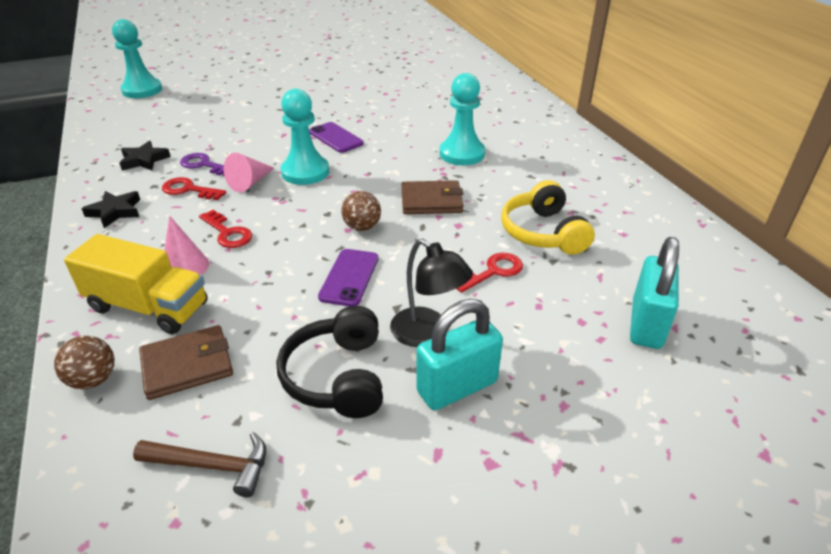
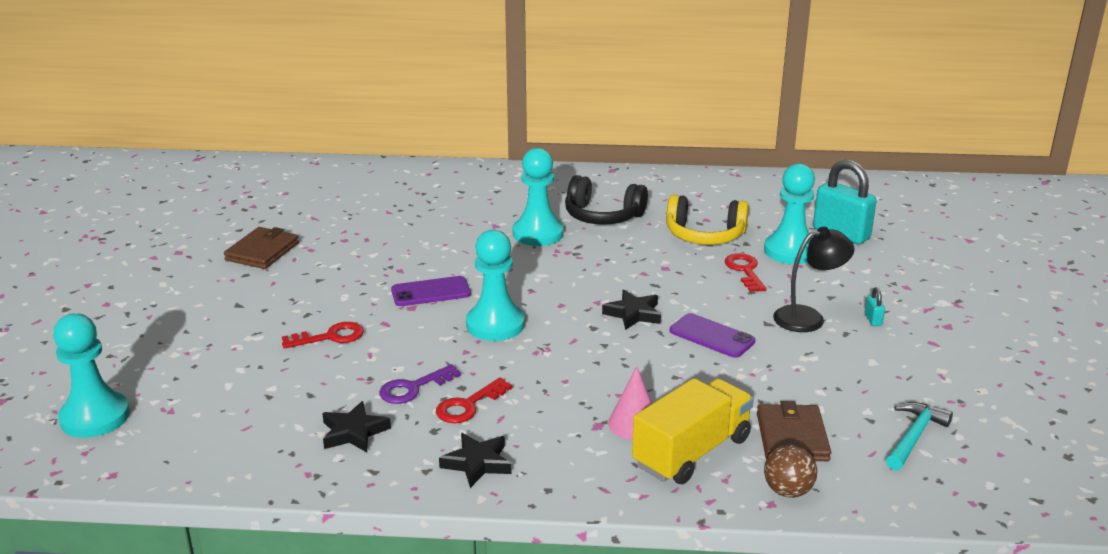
camera: 65 degrees left, 10 degrees down
brown hammer [133,432,266,498] -> turquoise hammer [886,402,953,471]
red key [199,210,252,248] -> red key moved to [282,322,364,349]
pink cone [223,153,274,192] -> none
black headphones [277,306,383,418] -> black headphones moved to [565,175,648,225]
brown ball [341,191,381,231] -> black star [602,290,661,330]
brown wallet [402,180,463,214] -> brown wallet moved to [224,227,299,269]
turquoise padlock [416,299,503,410] -> turquoise padlock [865,287,885,326], size x0.40
none -> turquoise pawn [764,163,815,264]

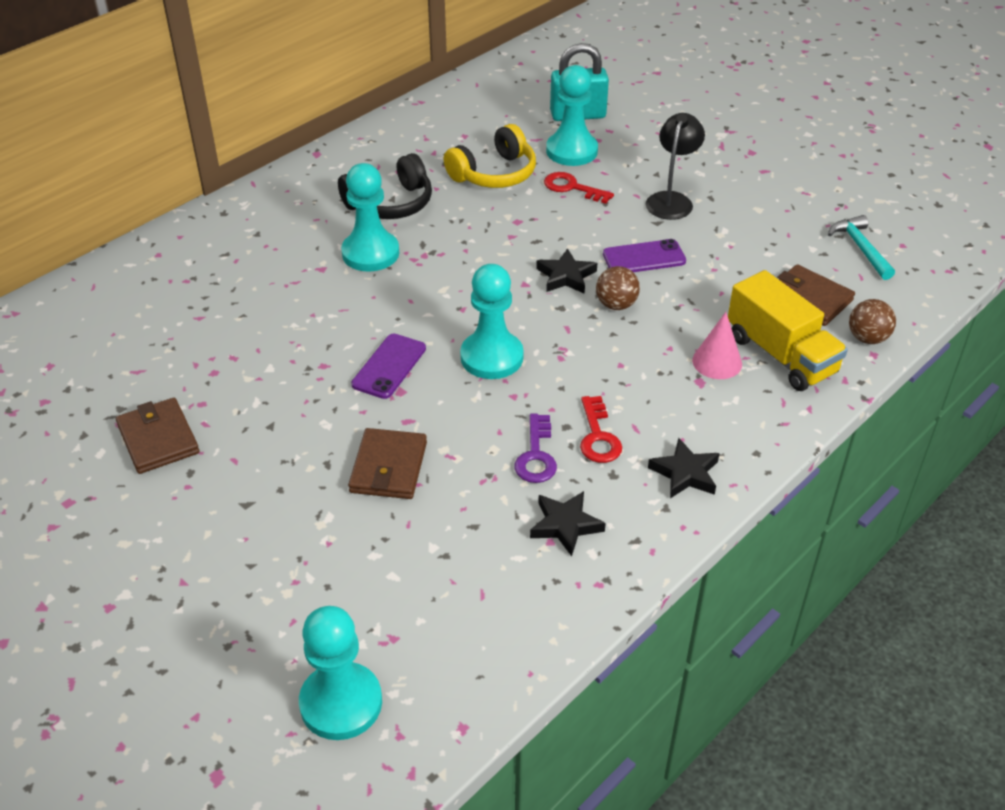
camera: 50 degrees left, 15 degrees up
red key [282,322,364,349] -> brown wallet [348,428,427,499]
yellow truck [632,378,754,484] -> yellow truck turned 150 degrees clockwise [728,270,848,391]
turquoise padlock [865,287,885,326] -> none
none -> brown ball [596,266,640,310]

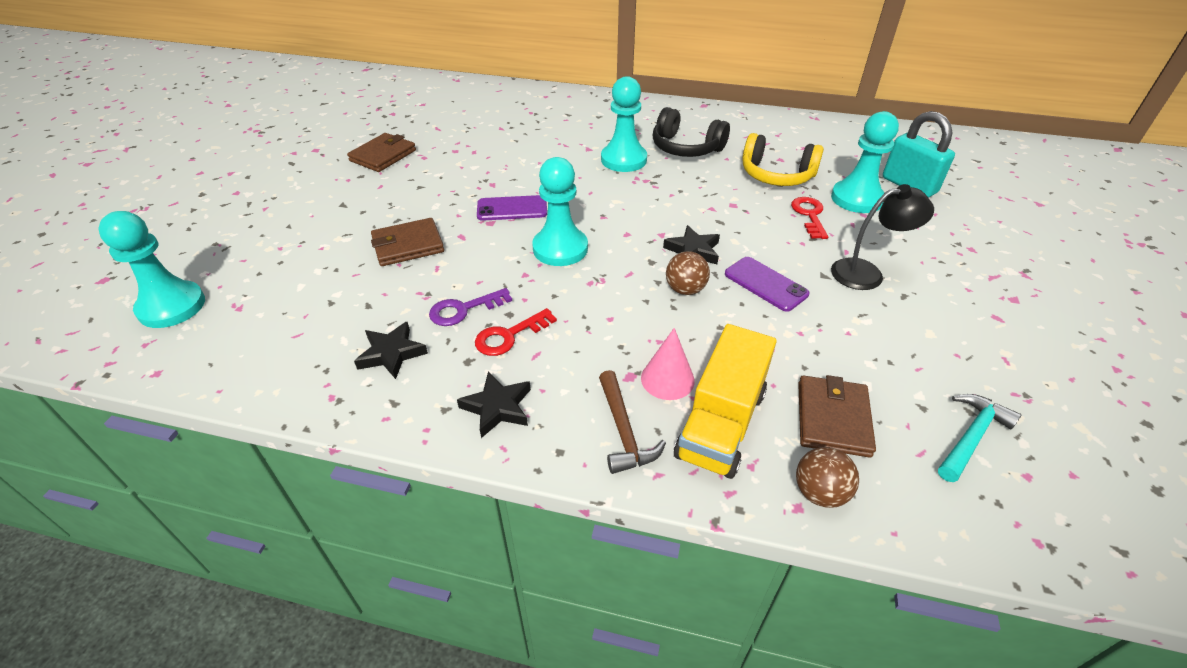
camera: 60 degrees right, 0 degrees up
none -> brown hammer [599,370,666,474]

